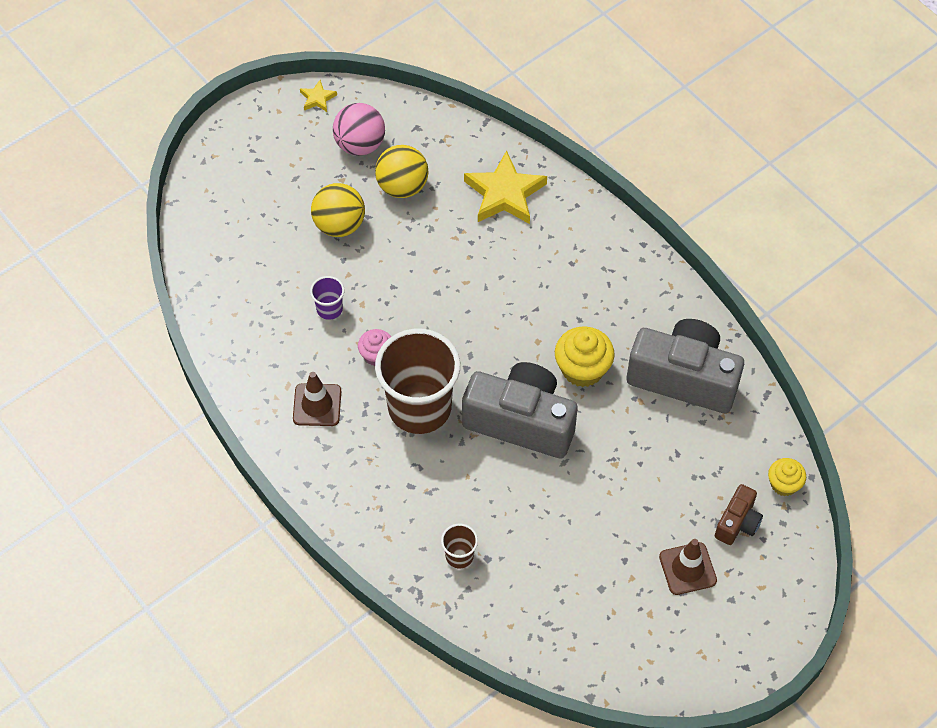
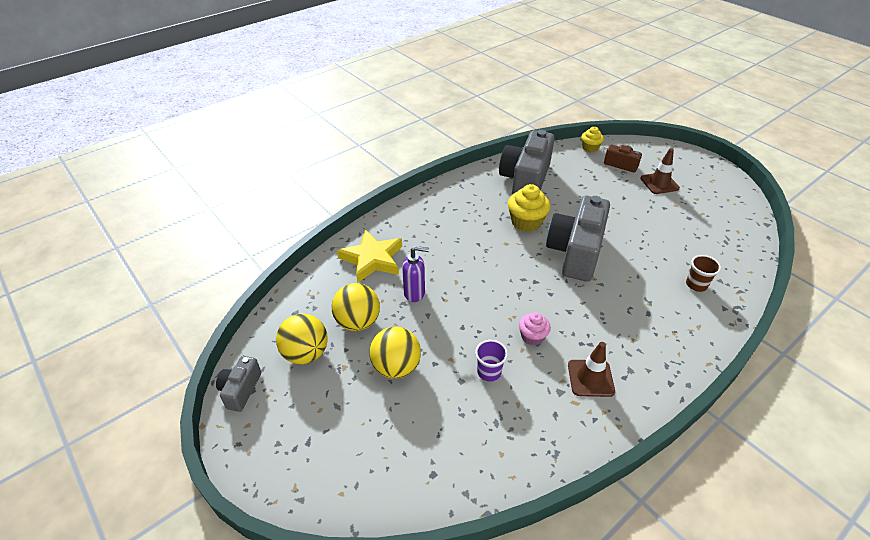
camera: 90 degrees left, 15 degrees down
yellow star [300,80,337,112] -> grey camera [216,356,261,412]
pink ball [333,103,385,156] -> yellow ball [276,314,328,364]
brown cup [375,329,460,434] -> none
none -> purple soap dispenser [402,246,429,302]

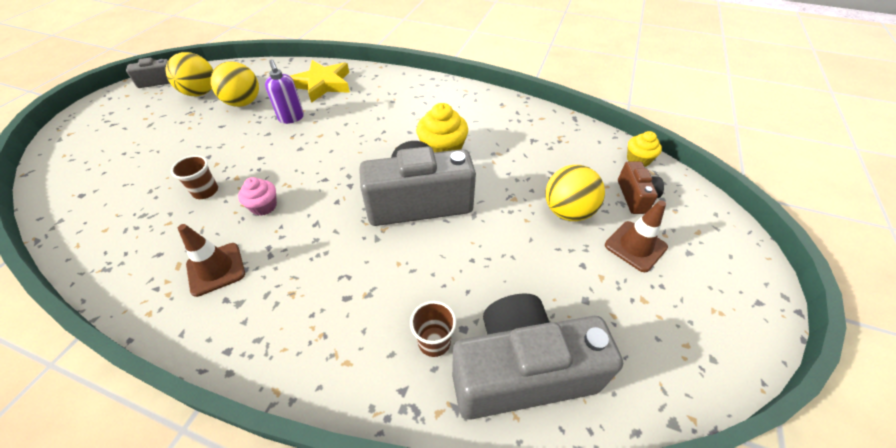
camera: 60 degrees right, 5 degrees up
yellow ball [369,327,421,379] -> yellow ball moved to [546,165,605,221]
purple cup [475,340,508,382] -> brown cup [171,155,218,199]
grey camera [499,130,555,194] -> grey camera moved to [452,293,623,420]

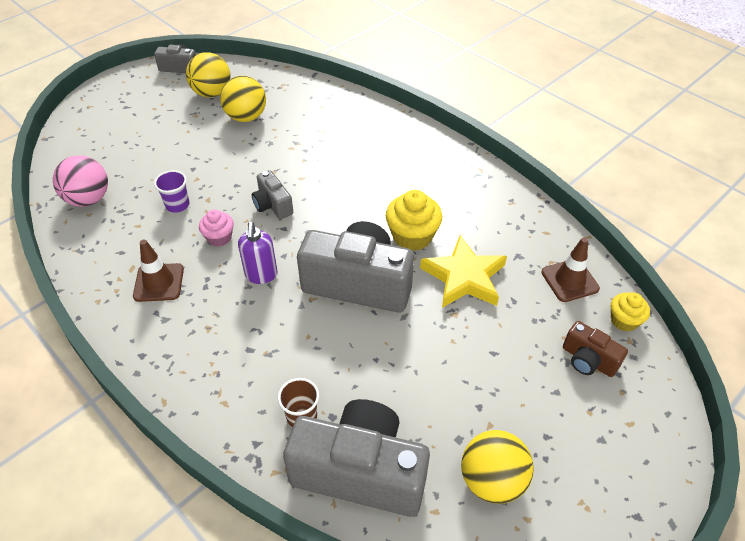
camera: 25 degrees right, 0 degrees up
brown cup [171,155,218,199] -> purple cup [154,170,190,213]
purple soap dispenser [265,60,304,124] -> purple soap dispenser moved to [238,222,278,284]
yellow star [290,60,350,103] -> yellow star moved to [420,235,507,308]
yellow ball [546,165,605,221] -> yellow ball moved to [461,430,534,504]
brown traffic cone [605,200,668,272] -> brown traffic cone moved to [541,237,600,302]
brown camera [618,161,664,214] -> brown camera turned 105 degrees clockwise [563,321,628,377]
none -> pink ball [53,155,108,207]
none -> grey camera [252,170,293,219]

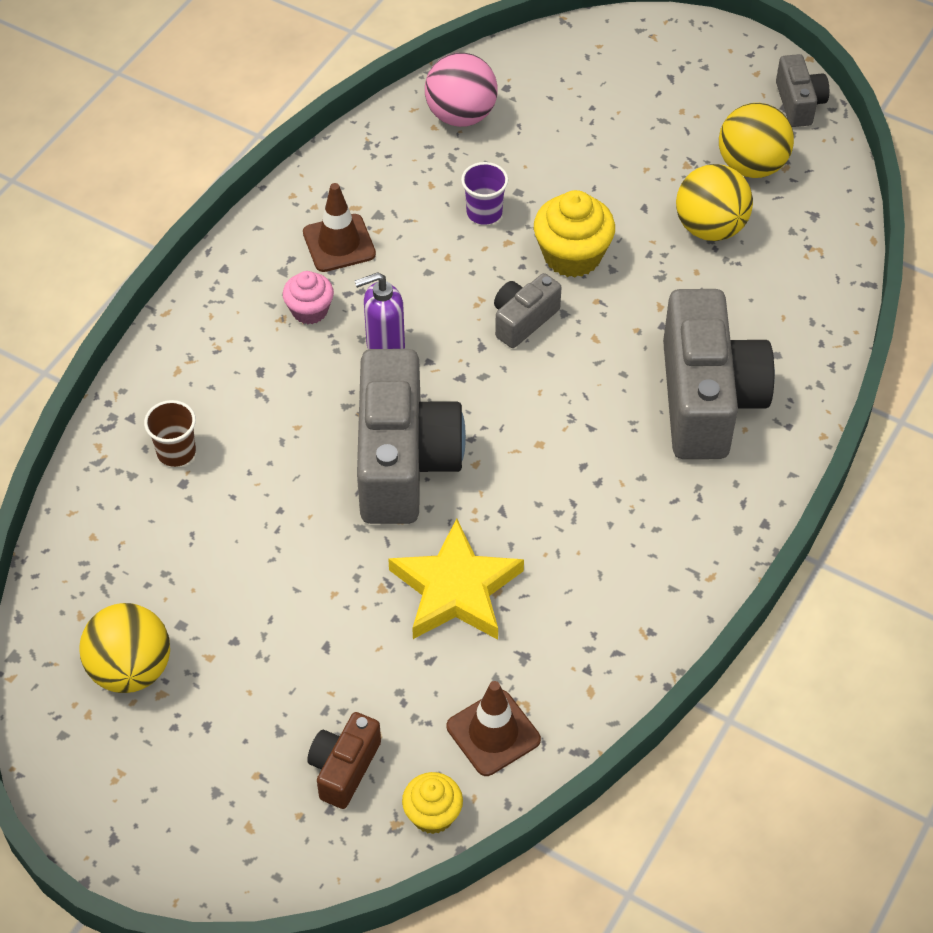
camera: 75 degrees right, 5 degrees up
pink cupcake [199,210,234,247] -> pink cupcake moved to [283,271,334,324]
grey camera [283,399,430,517] -> grey camera moved to [663,289,775,459]
yellow cupcake [386,190,442,251] -> yellow cupcake moved to [534,190,615,277]

